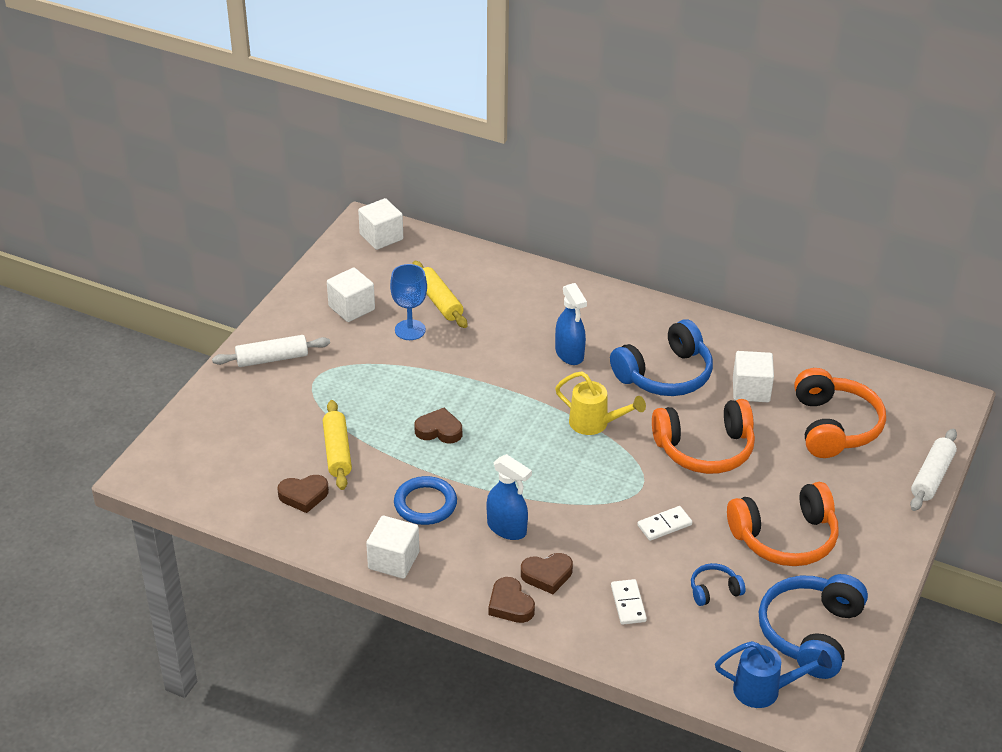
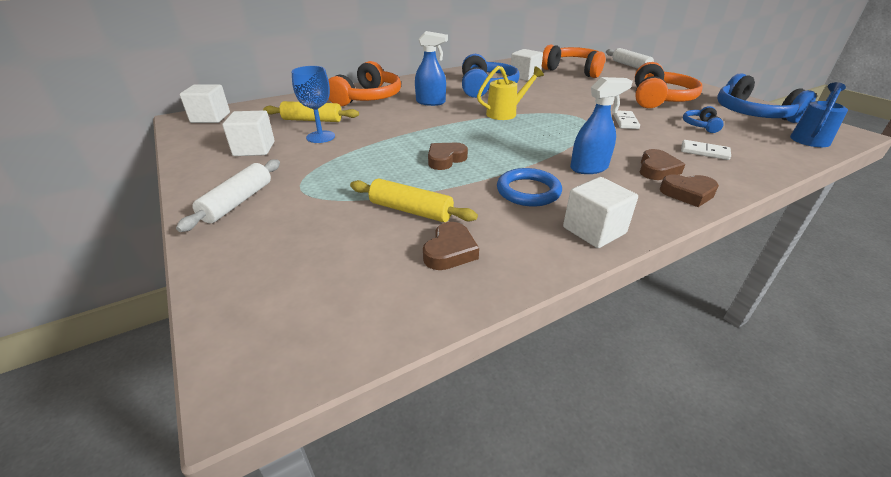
camera: 55 degrees left, 5 degrees down
orange headphones [652,399,755,474] -> orange headphones moved to [328,61,401,106]

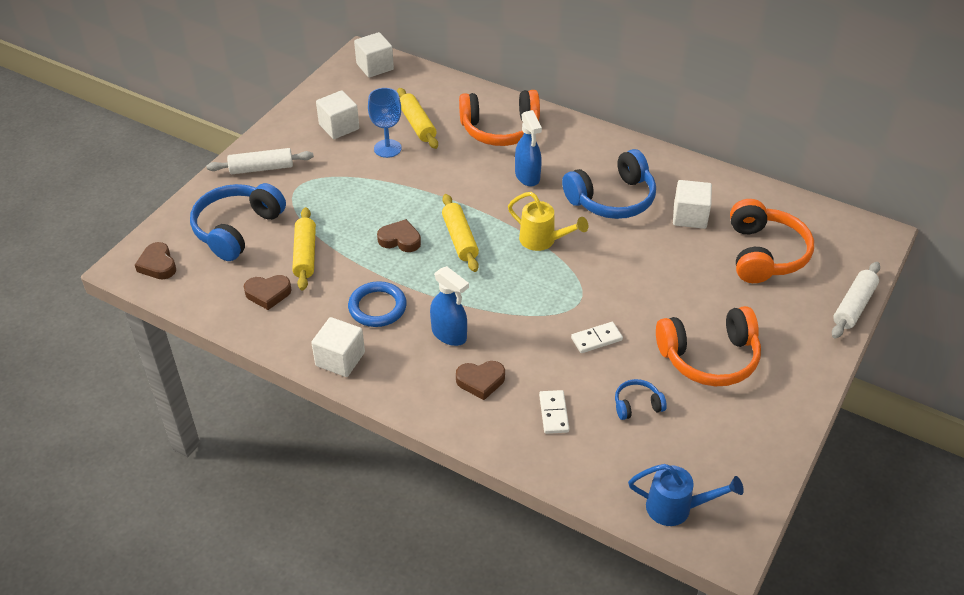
camera: 60 degrees right, 10 degrees up
brown heart [660,174,719,207] -> brown heart moved to [135,242,176,279]
blue headphones [717,73,816,123] -> blue headphones moved to [190,183,286,261]
none -> yellow rolling pin [442,194,479,272]

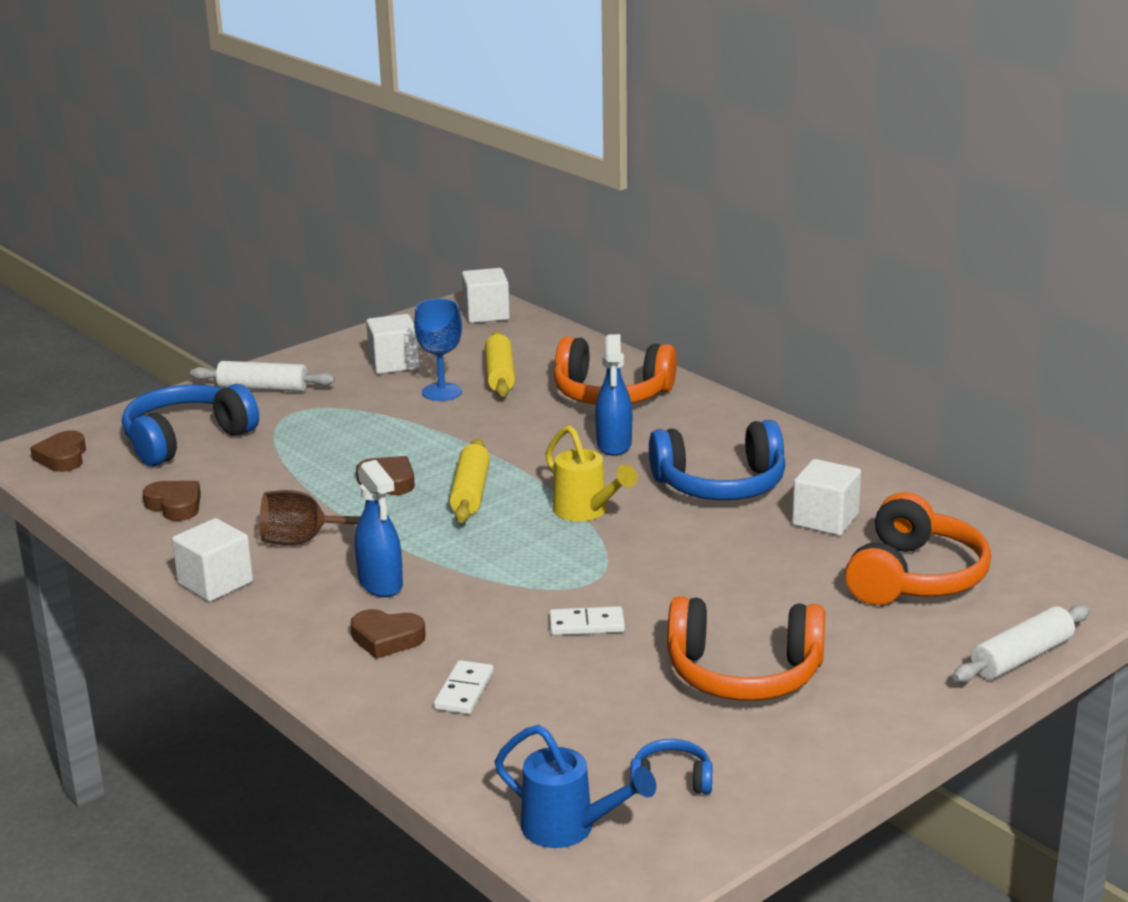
camera: 20 degrees right, 20 degrees down
brown heart [244,275,292,310] -> brown heart turned 150 degrees counterclockwise [143,481,201,521]
yellow rolling pin [292,207,316,291] -> none
blue ring [348,281,407,327] -> brown goblet [260,490,361,545]
blue headphones [615,379,667,420] -> blue headphones moved to [630,739,713,794]

